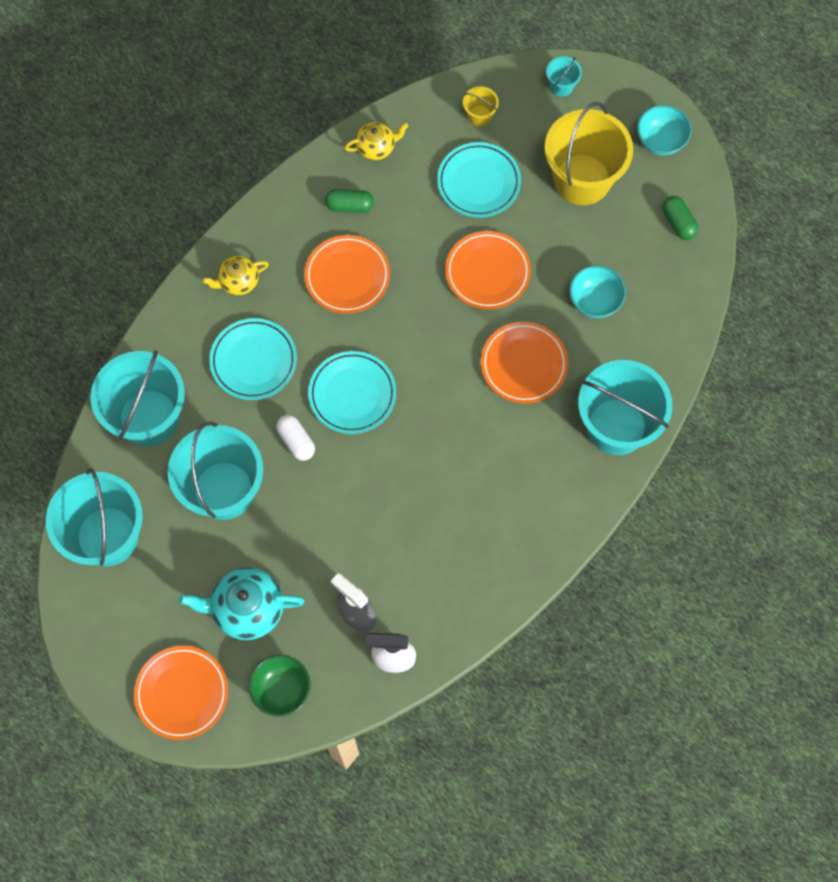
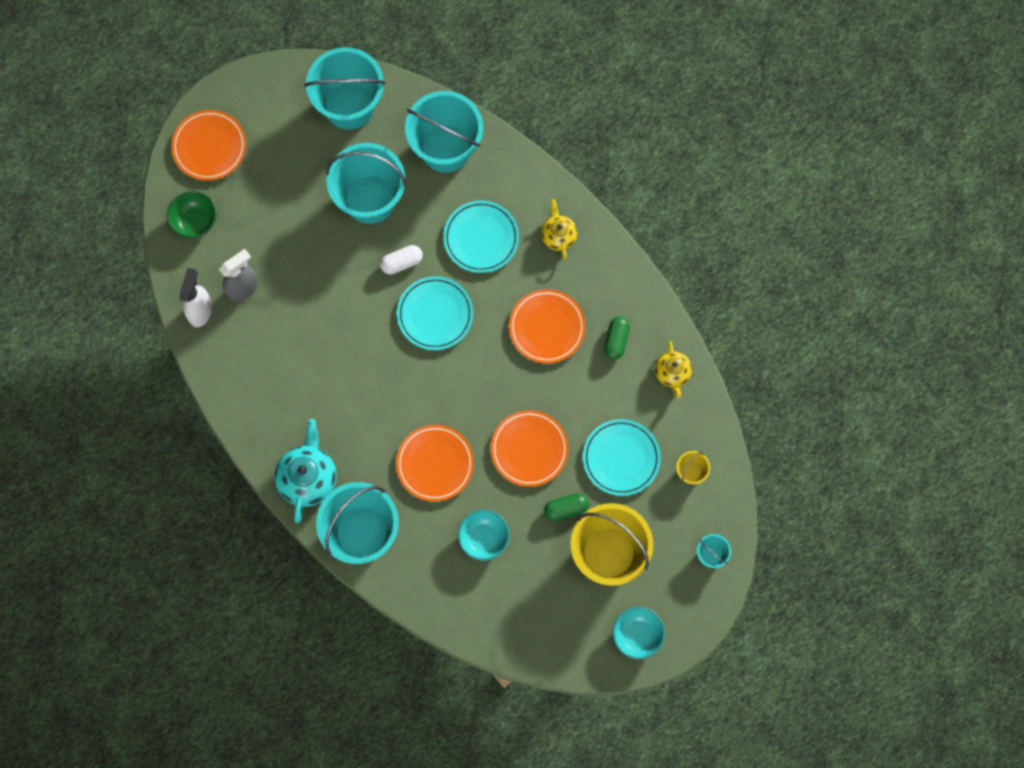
camera: 100 degrees right, 5 degrees up
turquoise teapot [179,568,305,640] -> turquoise teapot moved to [275,419,337,523]
green capsule [662,196,698,240] -> green capsule moved to [544,493,589,521]

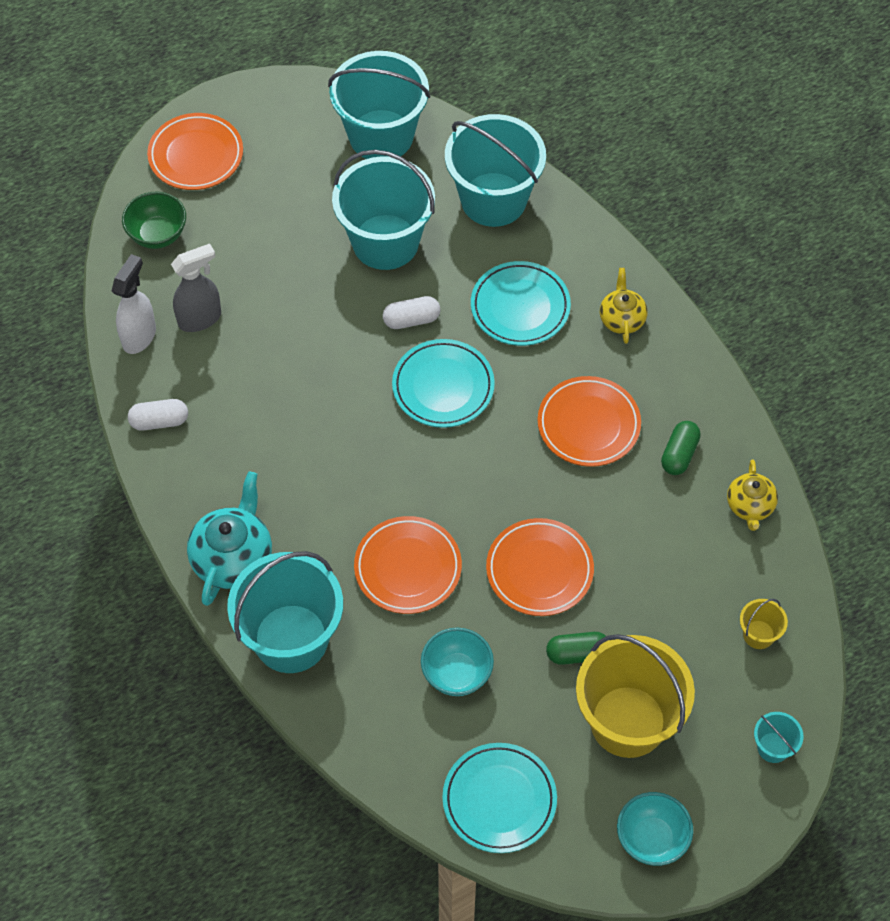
camera: 10 degrees right, 15 degrees down
turquoise plate [583,419,661,496] -> turquoise plate moved to [442,743,557,853]
none -> white capsule [128,399,188,431]

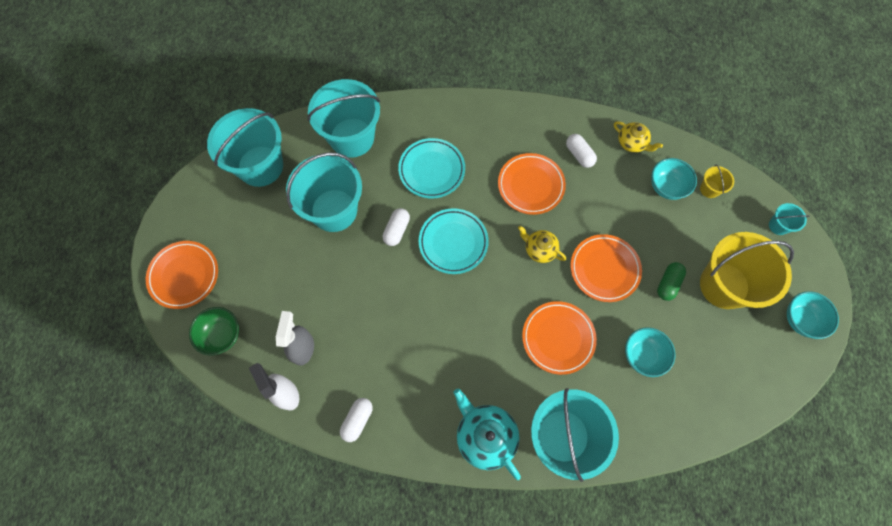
camera: 55 degrees left, 10 degrees up
turquoise plate [442,743,557,853] -> none
yellow teapot [600,268,648,344] -> yellow teapot moved to [518,226,566,263]
green capsule [661,421,701,475] -> white capsule [566,134,597,168]
none -> turquoise bowl [651,158,697,200]

